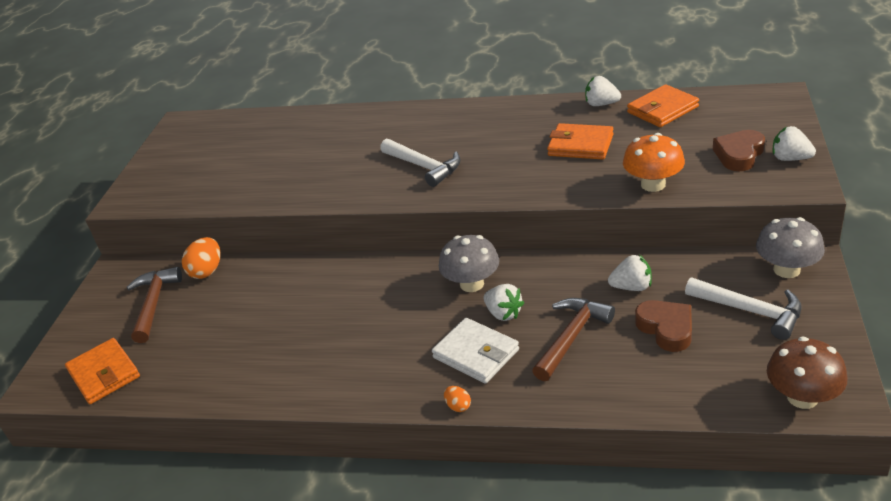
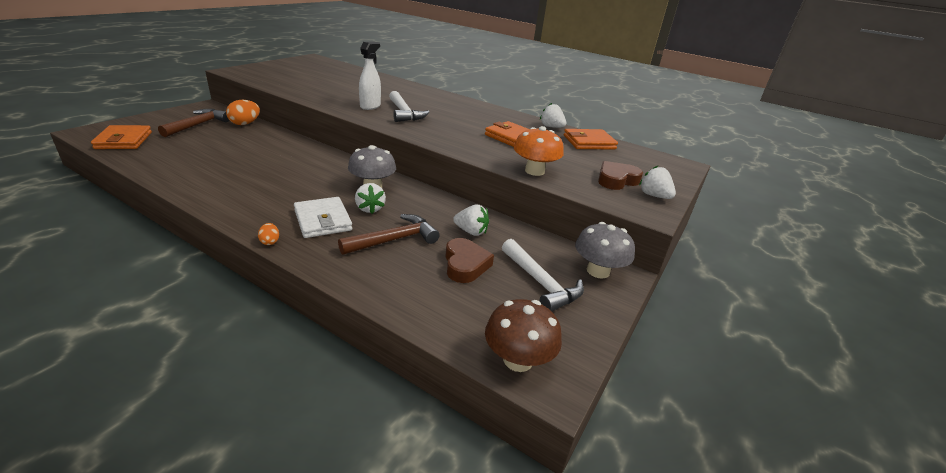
camera: 15 degrees right, 5 degrees down
none -> white spray bottle [359,42,381,110]

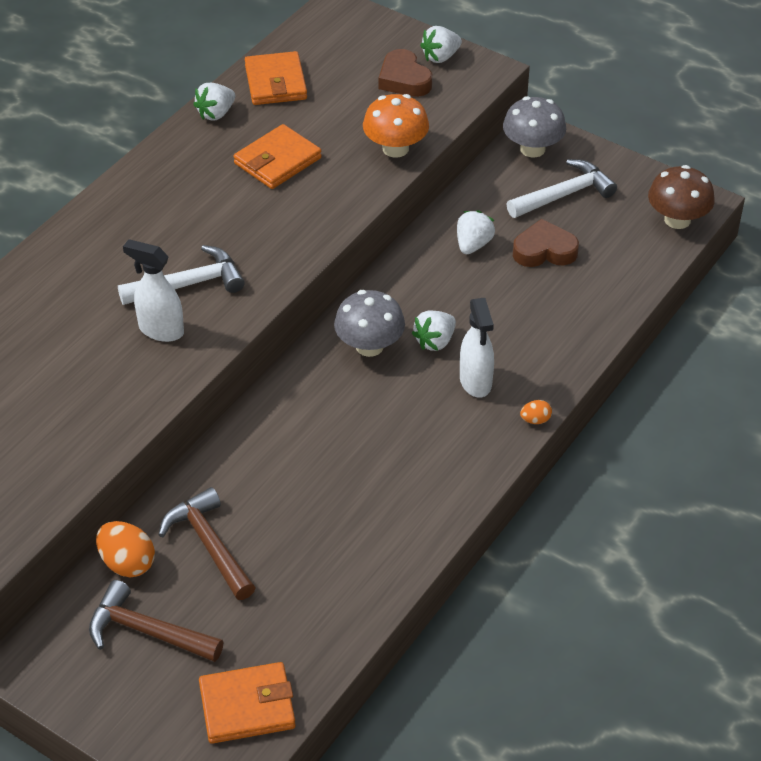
camera: 85 degrees left, 15 degrees up
white wallet [294,197,352,238] -> white spray bottle [460,298,494,398]
brown hammer [338,214,440,255] -> brown hammer moved to [158,487,256,600]
white strawberry [355,183,386,214] -> white strawberry turned 150 degrees clockwise [412,310,456,351]

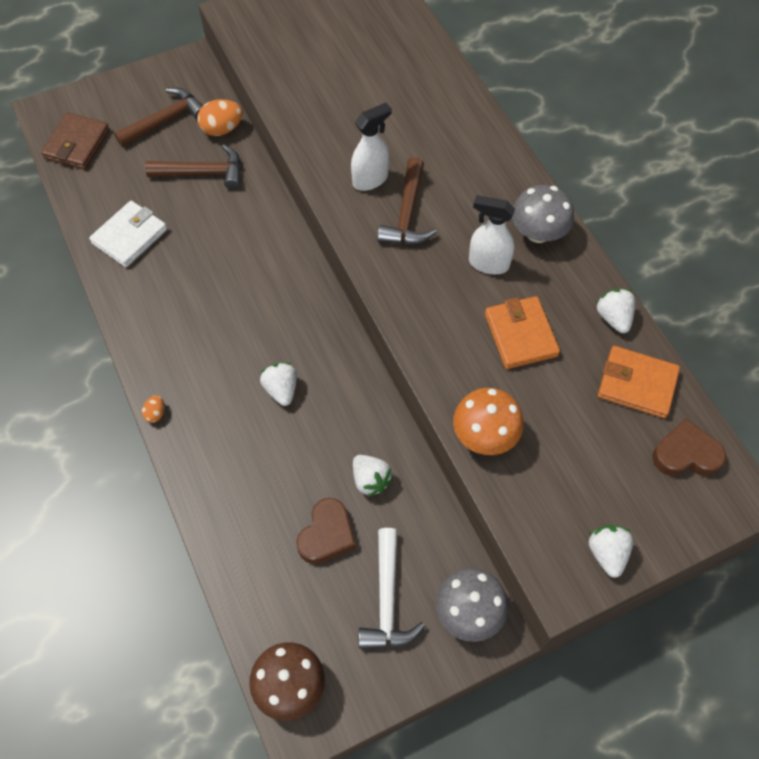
camera: 120 degrees right, 15 degrees up
white hammer [118,245,245,305] -> brown hammer [377,157,437,244]
orange wallet [199,662,296,744] -> brown wallet [41,113,110,170]
grey mushroom [334,290,405,357] -> grey mushroom moved to [512,185,574,243]
brown heart [379,49,432,97] -> brown heart moved to [652,418,726,476]
white spray bottle [460,298,494,398] -> white spray bottle moved to [469,195,515,274]
none -> white wallet [89,201,167,267]

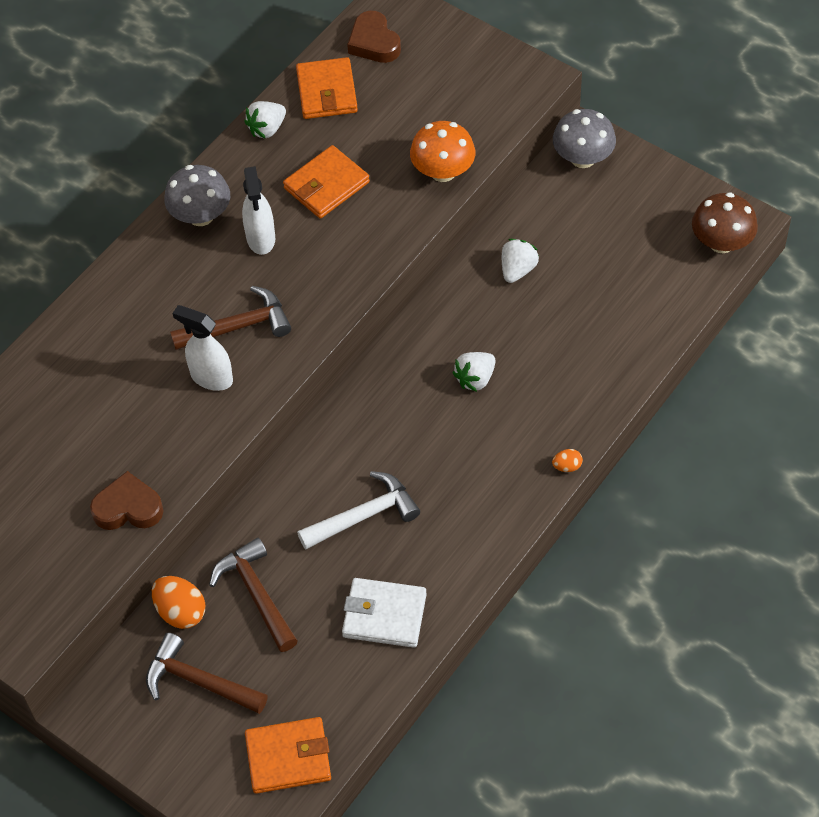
camera: 115 degrees left, 5 degrees down
brown wallet [41,113,110,170] -> orange wallet [245,717,331,794]
brown heart [296,498,355,564] -> brown heart moved to [90,471,164,530]
white hammer [358,528,425,649] -> white hammer moved to [297,471,420,550]
white strawberry [589,525,633,578] -> none

